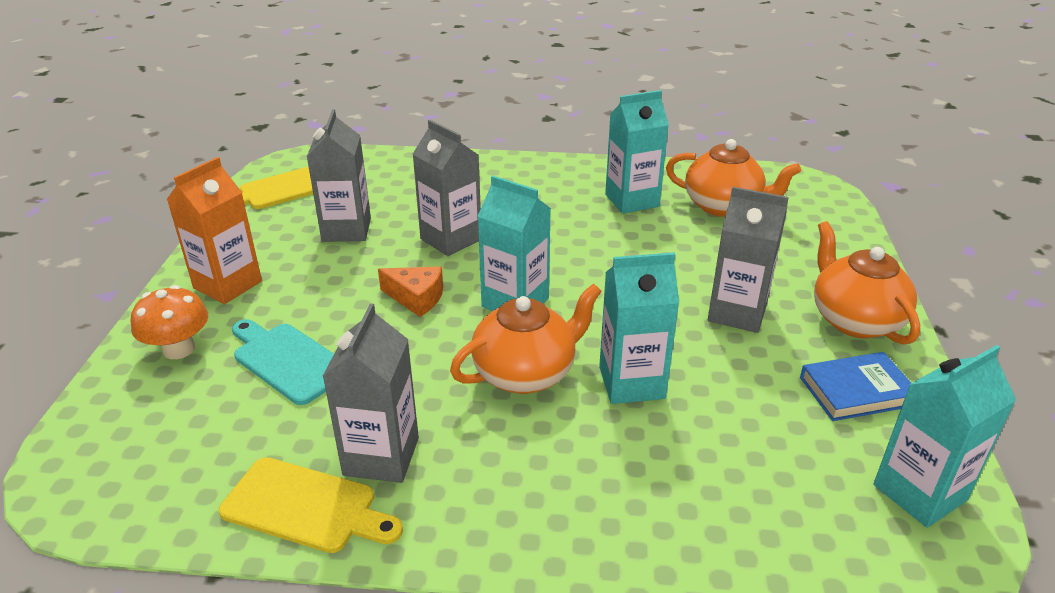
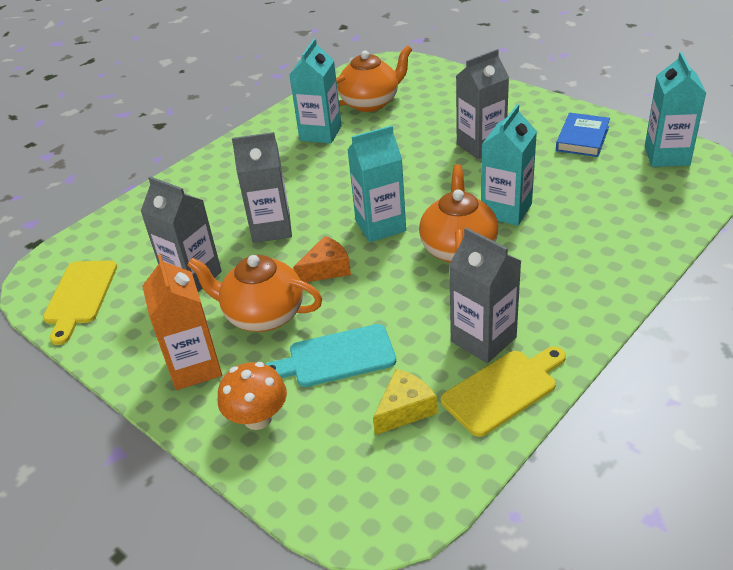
camera: 50 degrees left, 5 degrees up
orange teapot [814,221,920,345] -> orange teapot moved to [187,255,322,332]
none -> yellow cheese [373,369,437,435]

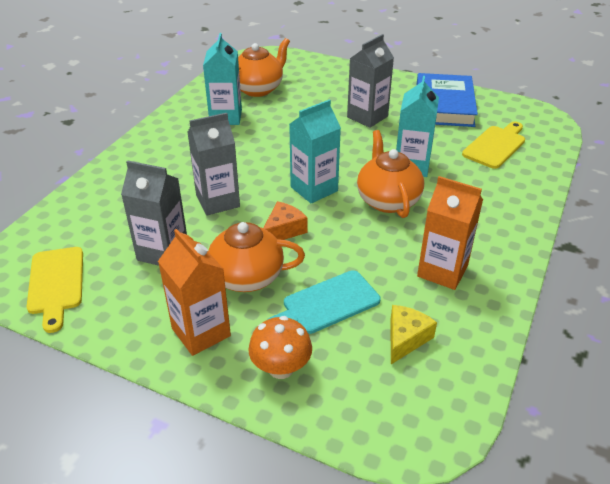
camera: 20 degrees left, 0 degrees up
yellow cutting board [441,346,566,437] -> yellow cutting board moved to [462,122,525,169]
grey carton [449,228,521,363] -> orange carton [417,176,483,290]
blue book [556,113,610,157] -> blue book [416,73,478,127], size x1.64
turquoise carton [645,52,706,167] -> none

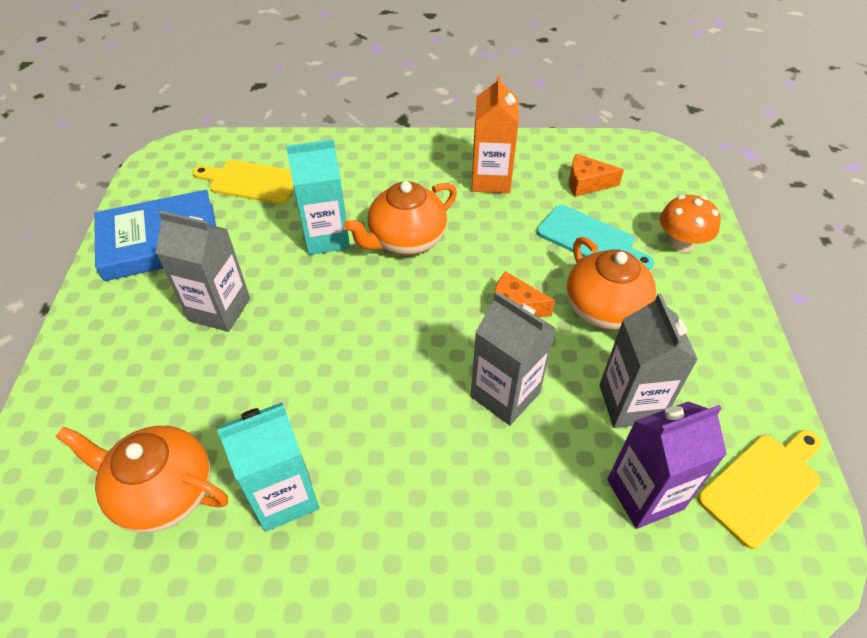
camera: 115 degrees left, 10 degrees up
orange carton [158,229,231,356] -> none
turquoise carton [289,99,341,204] -> none
yellow cheese [390,305,437,364] -> orange cheese [569,154,624,197]
none -> purple carton [607,401,727,529]

